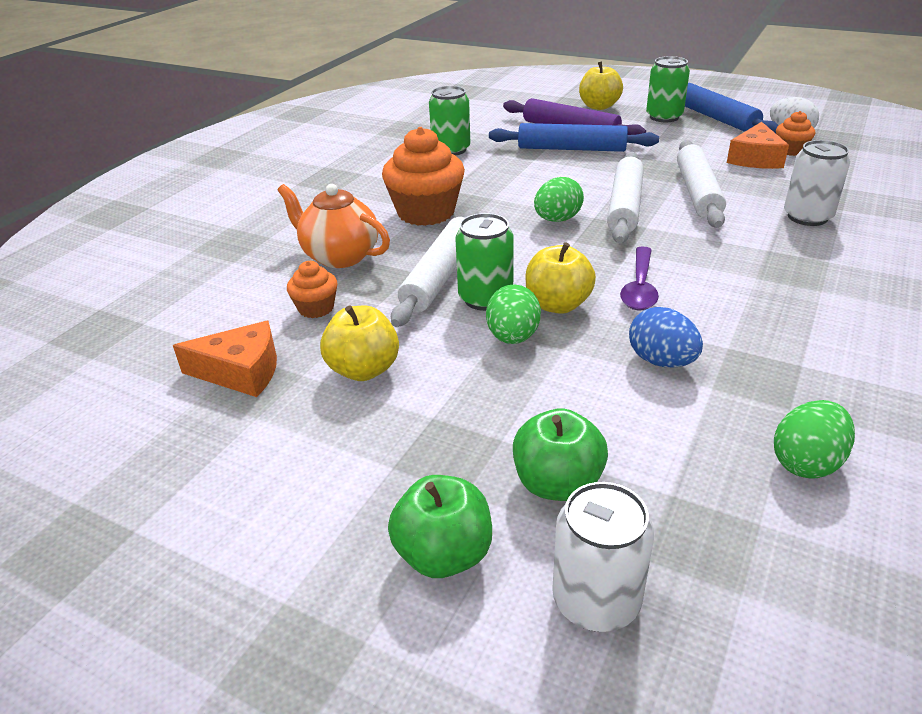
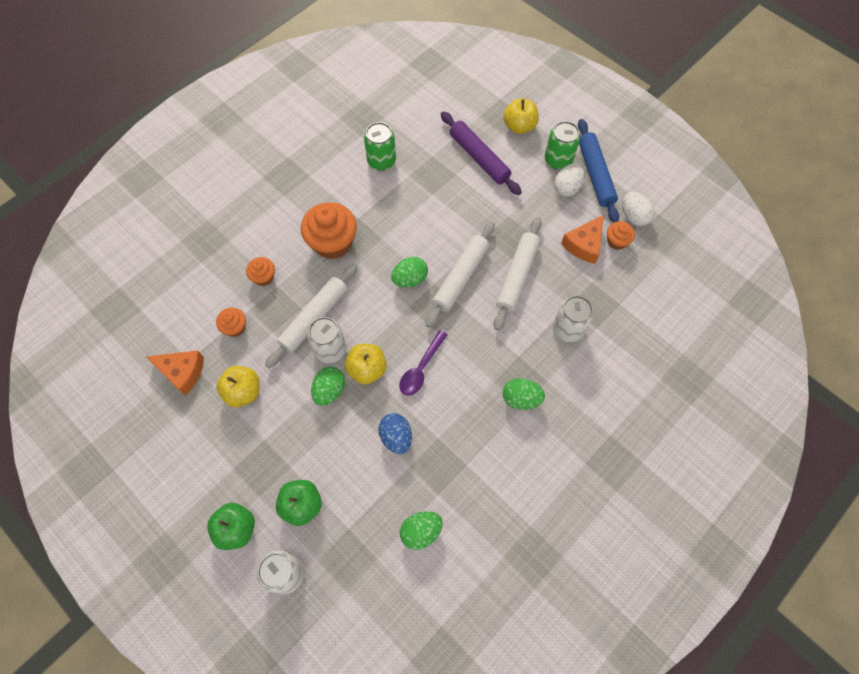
camera: 15 degrees right, 30 degrees up
orange teapot [278,184,390,268] -> orange cupcake [246,257,275,286]
green can [455,213,514,311] -> white can [307,317,346,363]
blue rolling pin [489,123,659,152] -> none
none -> green egg [503,378,545,410]
none -> white egg [554,163,584,197]

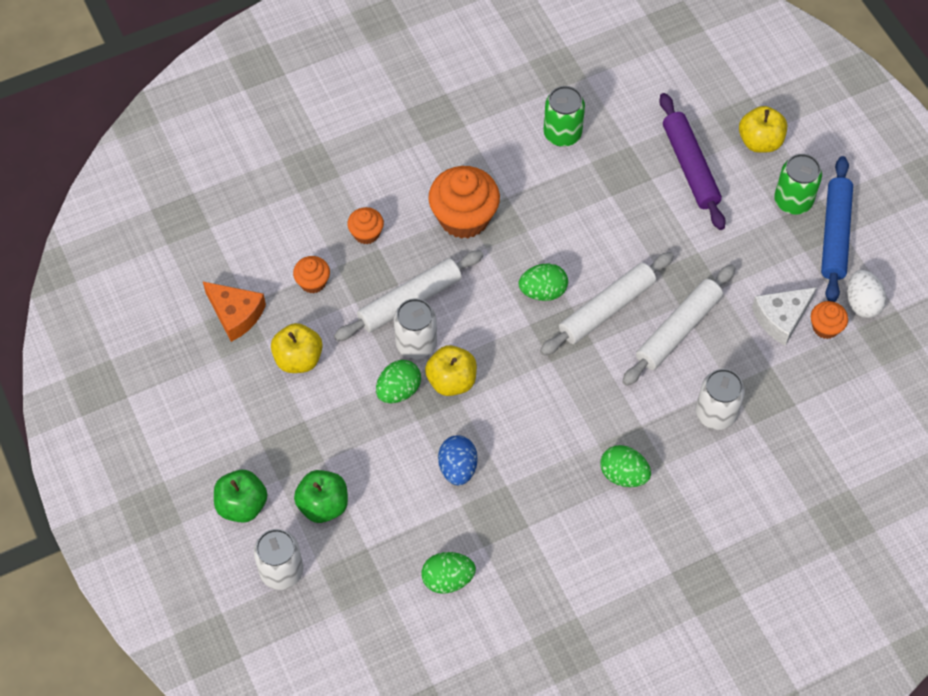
camera: 20 degrees right, 5 degrees down
purple spoon [399,330,448,396] -> none
white egg [554,163,584,197] -> none
orange cheese [561,215,604,264] -> white cheese [752,287,817,346]

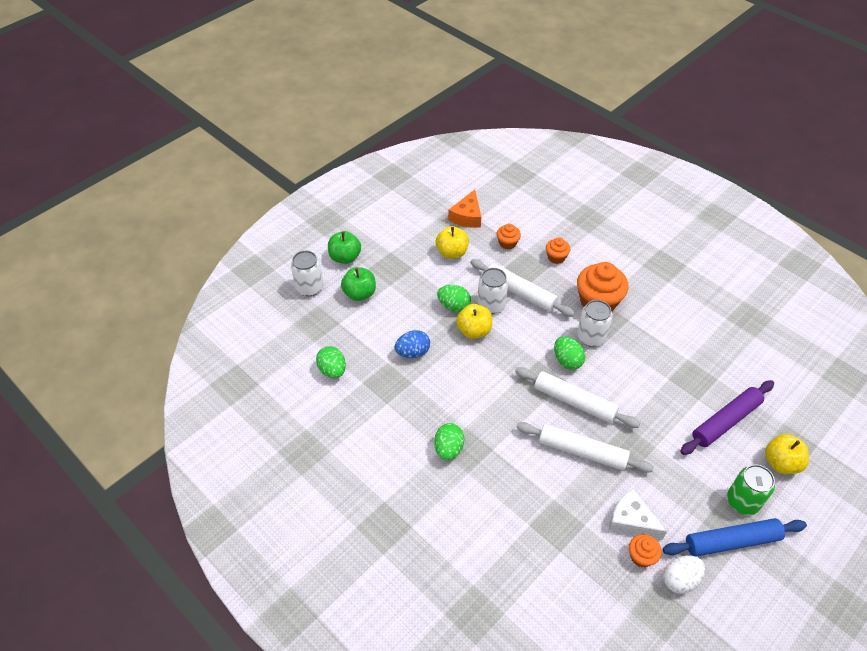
camera: 70 degrees right, 10 degrees down
green can [543,86,585,147] -> none
white can [696,369,745,430] -> white can moved to [577,300,613,347]

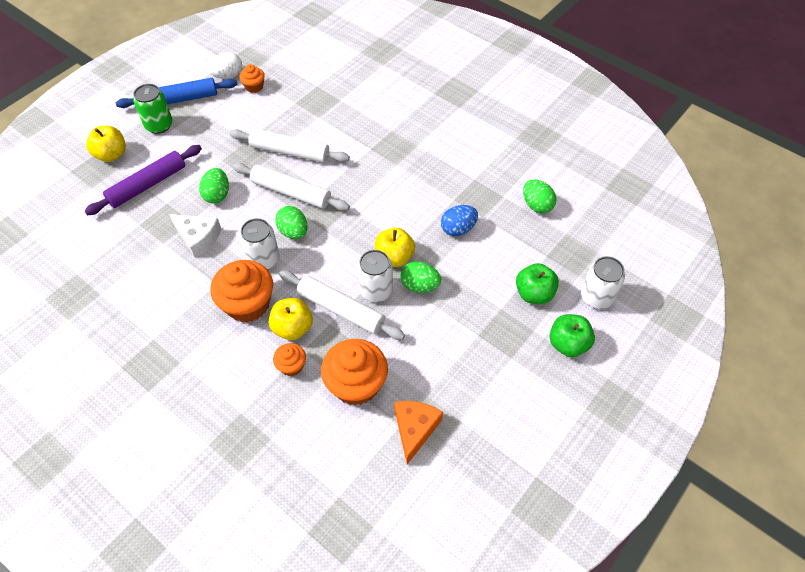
camera: 175 degrees right, 5 degrees up
green egg [434,423,464,460] -> green egg moved to [199,168,229,203]
yellow apple [436,226,469,259] -> yellow apple moved to [269,298,313,340]
orange cupcake [497,223,521,250] -> orange cupcake [321,339,388,406], size x1.96
white cheese [609,489,667,540] -> white cheese moved to [169,214,222,258]

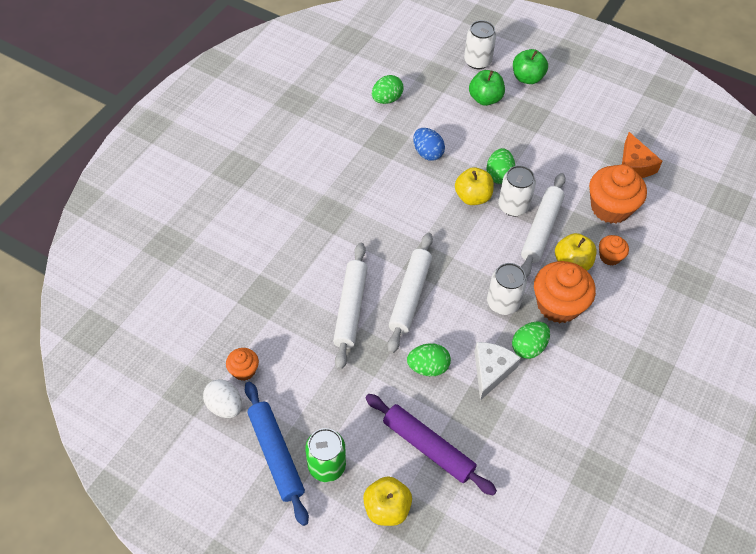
camera: 100 degrees left, 0 degrees up
green egg [275,206,308,239] -> green egg moved to [512,322,550,359]
orange cheese [394,401,443,464] -> orange cheese turned 105 degrees counterclockwise [622,132,663,178]

